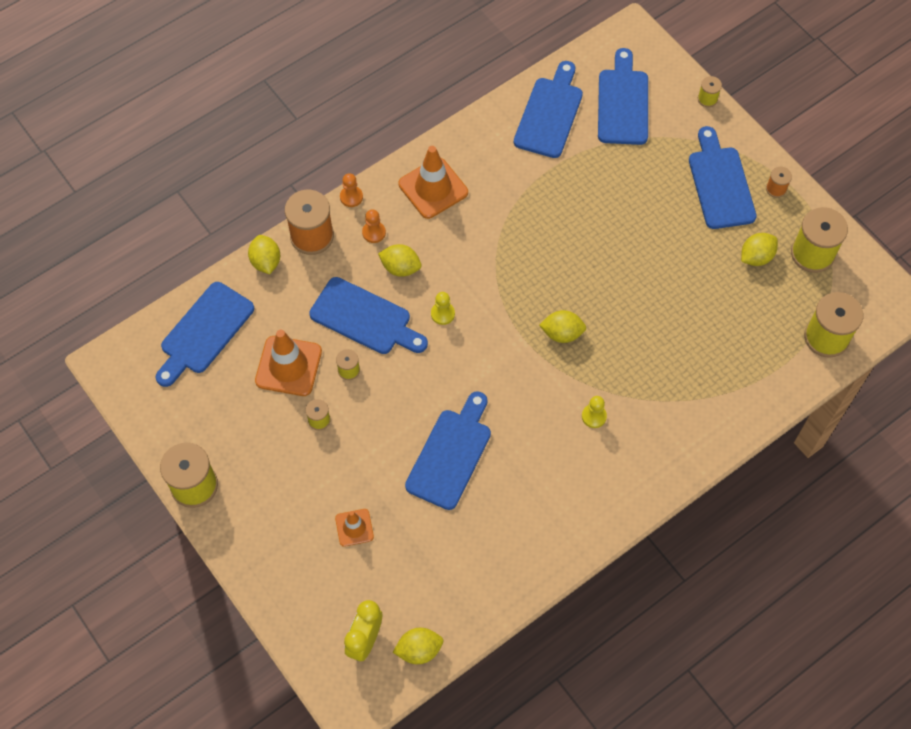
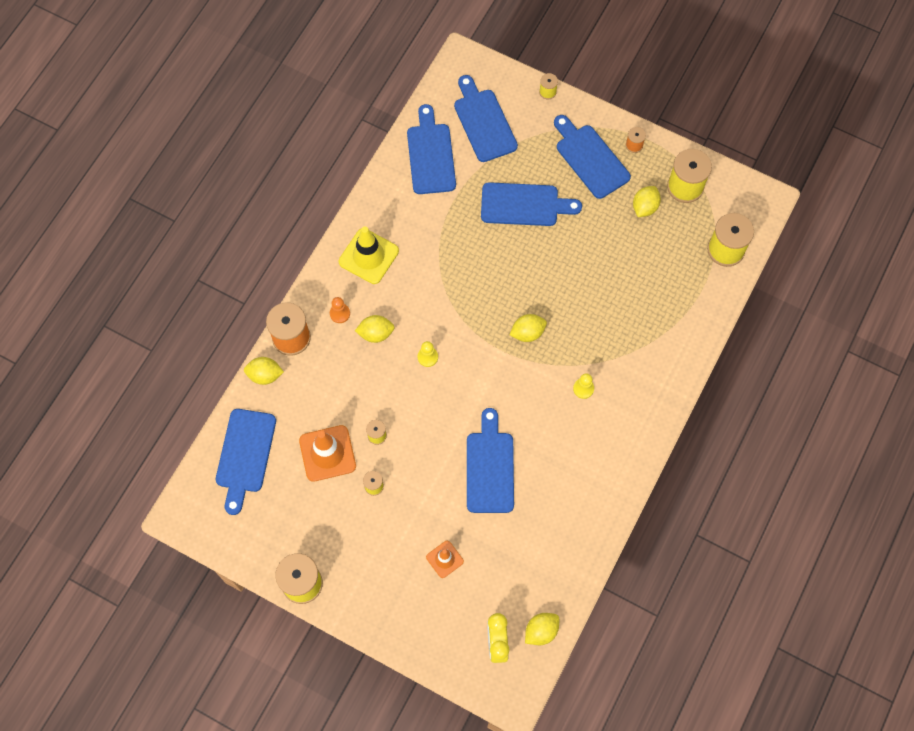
camera: 25 degrees left, 5 degrees up
yellow lemon [248,235,280,274] -> yellow lemon turned 45 degrees counterclockwise [244,357,284,385]
blue cutting board [309,277,428,354] -> blue cutting board moved to [481,182,582,226]
orange pawn [340,173,363,207] -> none
orange traffic cone [398,146,468,219] -> yellow traffic cone [339,227,399,284]

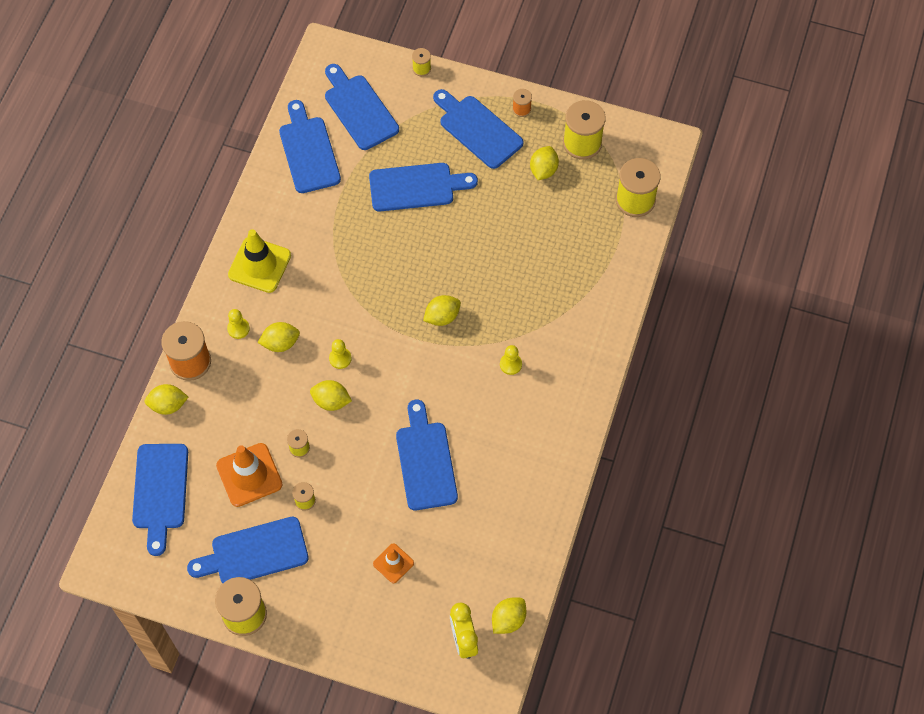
camera: 10 degrees left, 5 degrees down
orange pawn [330,297,350,323] -> yellow pawn [227,309,250,339]
none -> blue cutting board [187,517,309,583]
none -> yellow lemon [310,380,352,411]

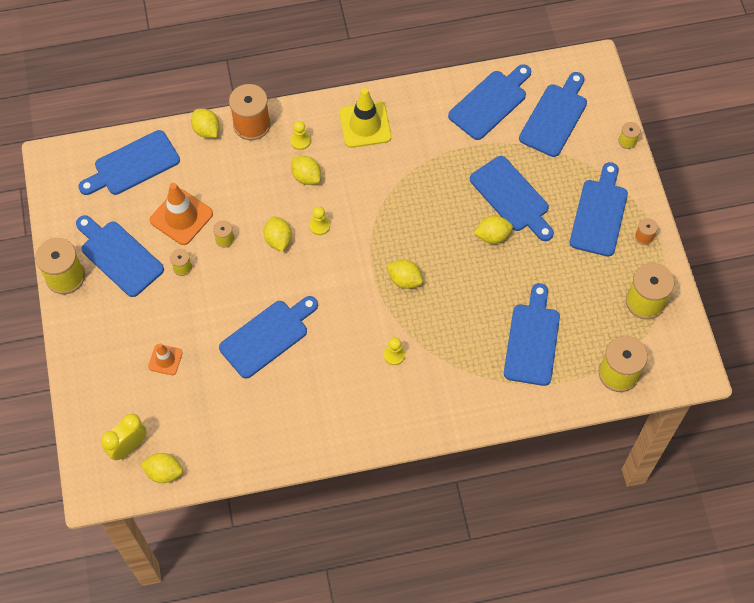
camera: 60 degrees right, 0 degrees up
yellow lemon [530,146,559,180] -> yellow lemon moved to [474,216,513,244]
none -> blue cutting board [504,283,560,386]

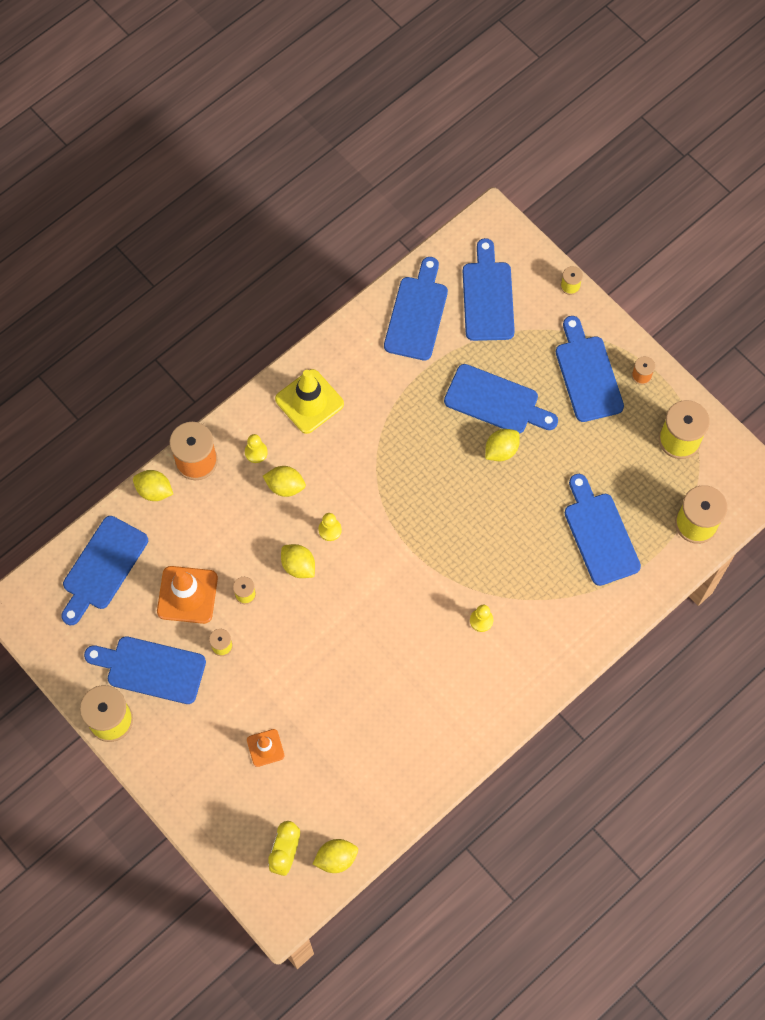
camera: 30 degrees left, 5 degrees up
blue cutting board [219,296,318,378] -> none
yellow lemon [387,260,423,289] -> none

